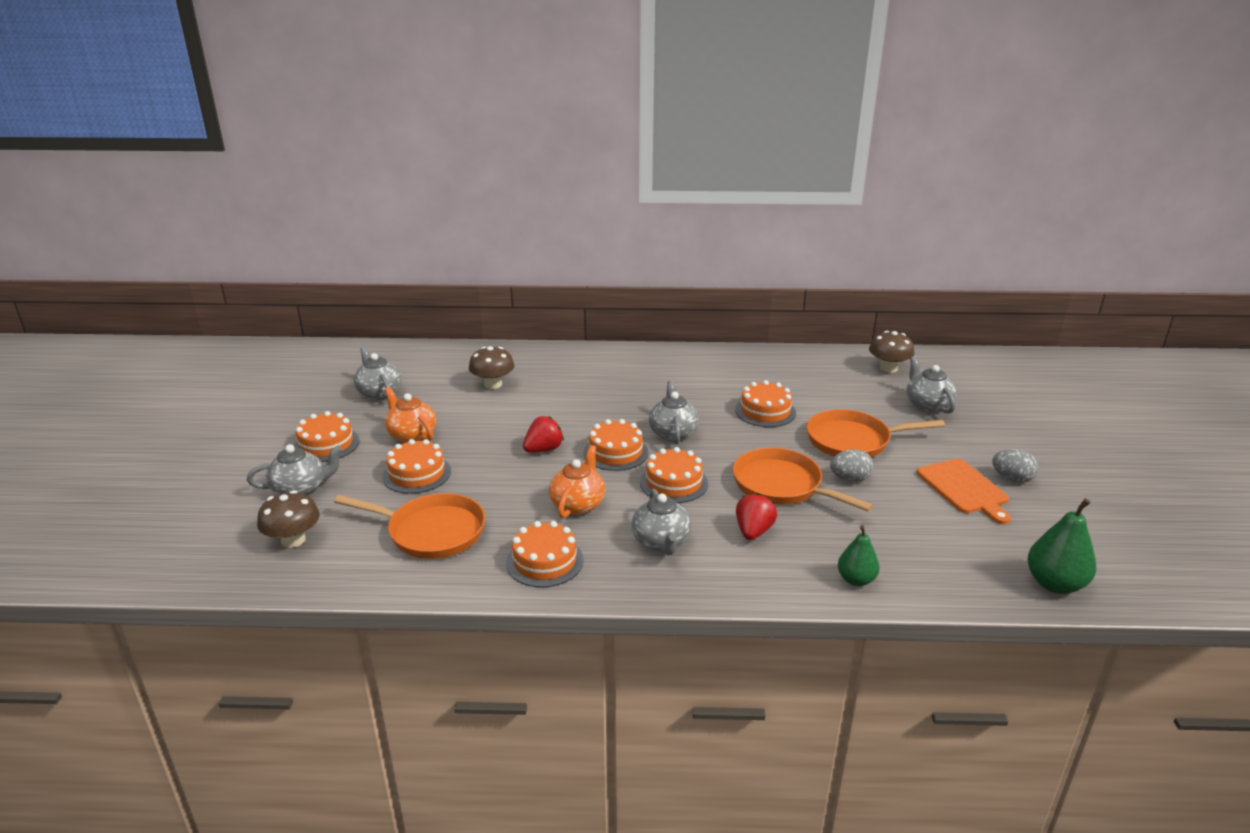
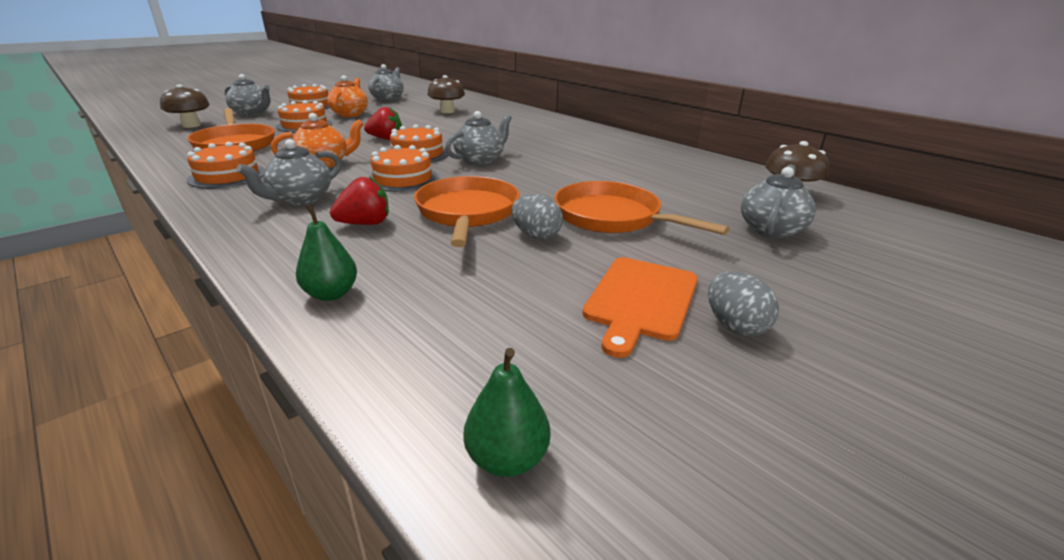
camera: 45 degrees right, 0 degrees up
orange cake [735,380,796,427] -> none
green pear [1028,498,1096,594] -> green pear [464,348,550,477], size x0.66

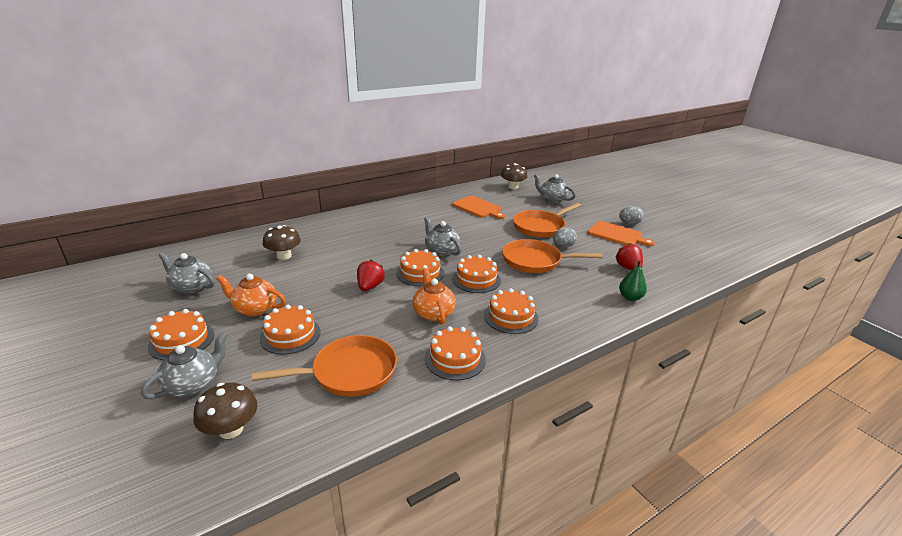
camera: 80 degrees left, 0 degrees up
grey teapot [236,139,341,205] -> orange cake [484,288,539,334]
red strawberry [330,177,389,225] -> red strawberry moved to [616,243,643,270]
green pear [464,348,550,477] -> none
none -> orange cutting board [452,196,505,219]

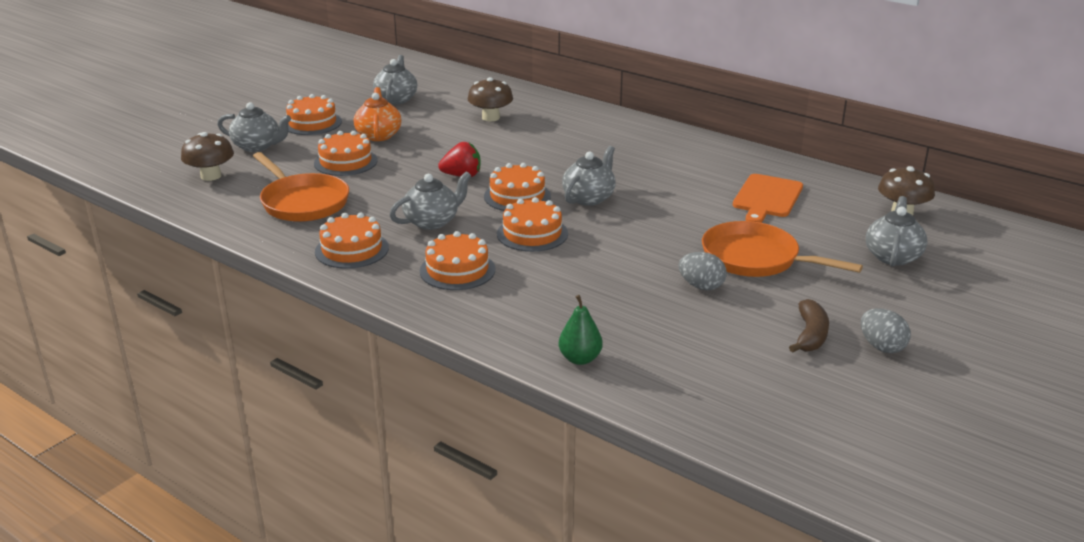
camera: 70 degrees right, 0 degrees up
orange teapot [412,268,456,325] -> grey teapot [390,171,471,230]
orange pan [502,239,603,273] -> none
orange cutting board [588,221,655,246] -> brown banana [789,299,829,353]
red strawberry [616,243,643,270] -> none

